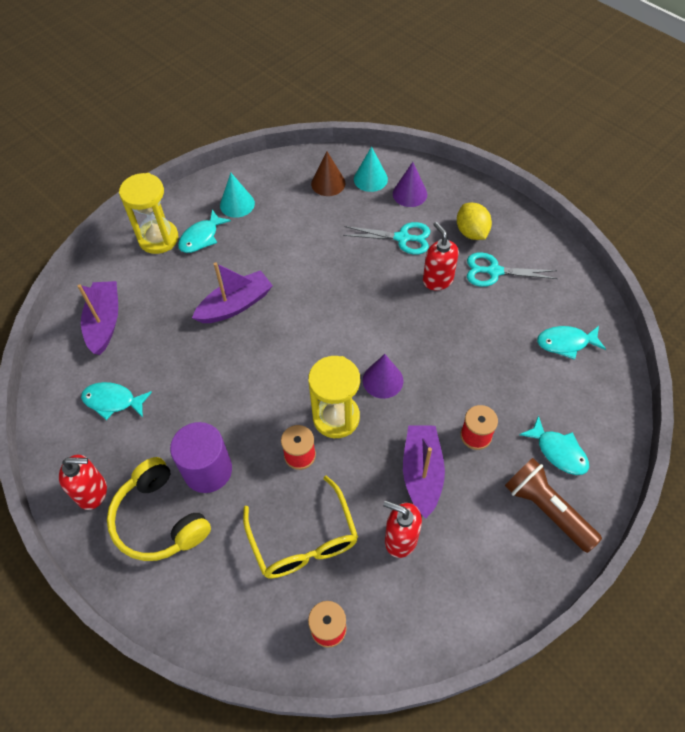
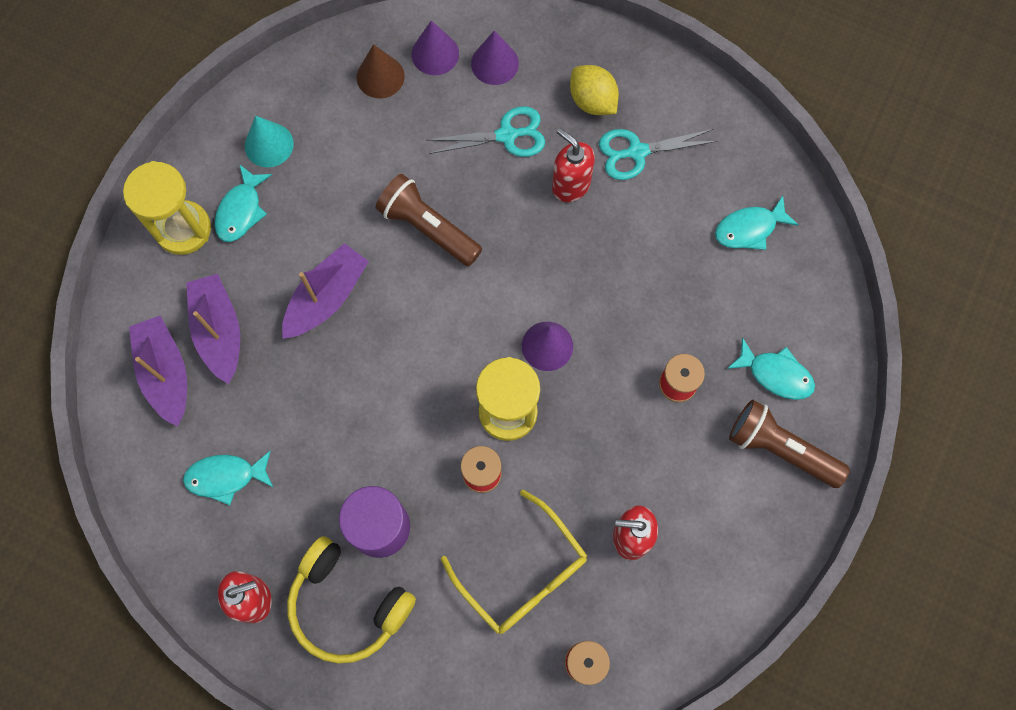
camera: 20 degrees left, 15 degrees up
turquoise cone [354,146,388,192] -> purple cone [411,20,459,75]
purple boat [403,425,445,519] -> purple boat moved to [186,274,240,384]
none -> brown flashlight [376,174,482,266]

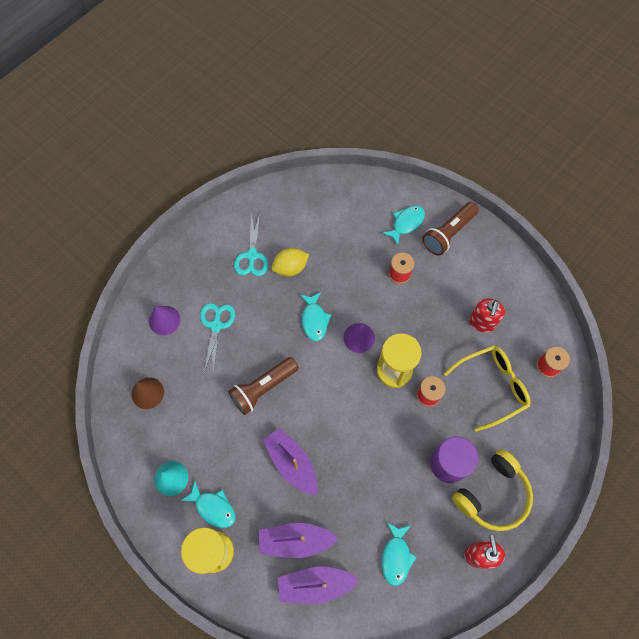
camera: 75 degrees left, 5 degrees down
purple cone [411,20,459,75] -> none
red soap dispenser [552,128,595,202] -> none
yellow lemon [570,65,619,115] -> yellow lemon moved to [272,248,309,277]
turquoise fish [715,195,798,250] -> turquoise fish moved to [300,292,332,341]

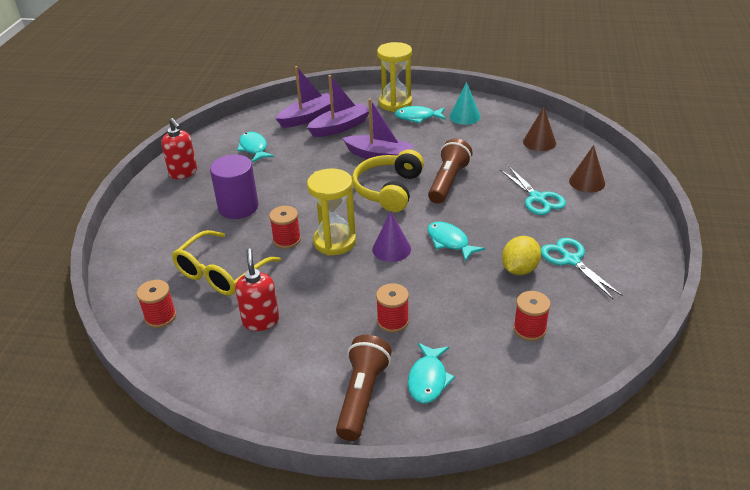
camera: 150 degrees right, 30 degrees down
purple cone [149,306,180,335] -> brown cone [569,145,605,193]
yellow headphones [452,449,533,531] -> yellow headphones moved to [352,150,424,212]
none -> red spool [514,291,551,341]

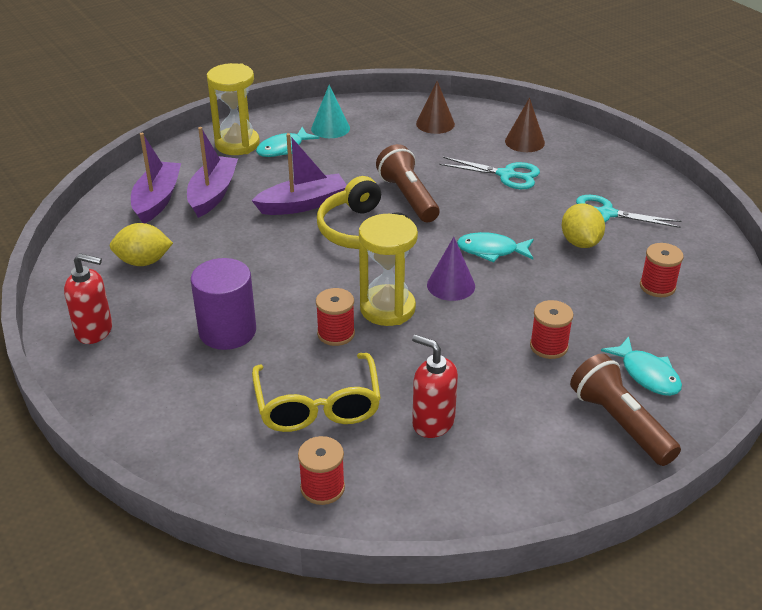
camera: 45 degrees left, 0 degrees up
turquoise fish [237,132,274,163] -> yellow lemon [110,223,173,266]

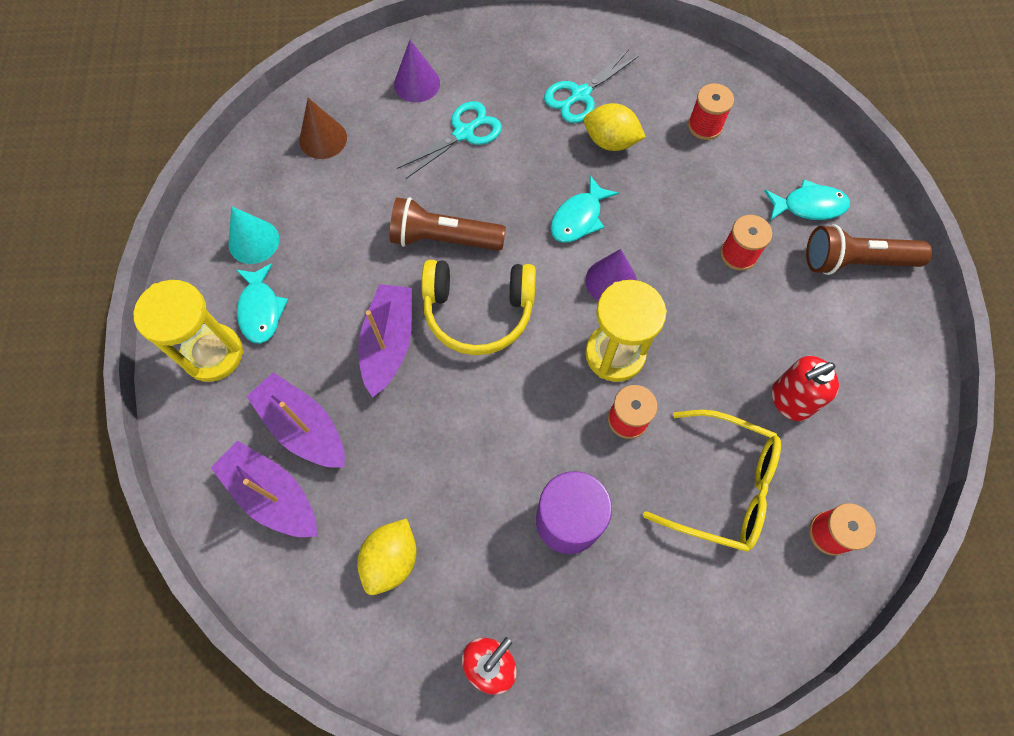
camera: 60 degrees left, 30 degrees up
brown cone [505,98,545,152] -> purple cone [394,40,440,102]

